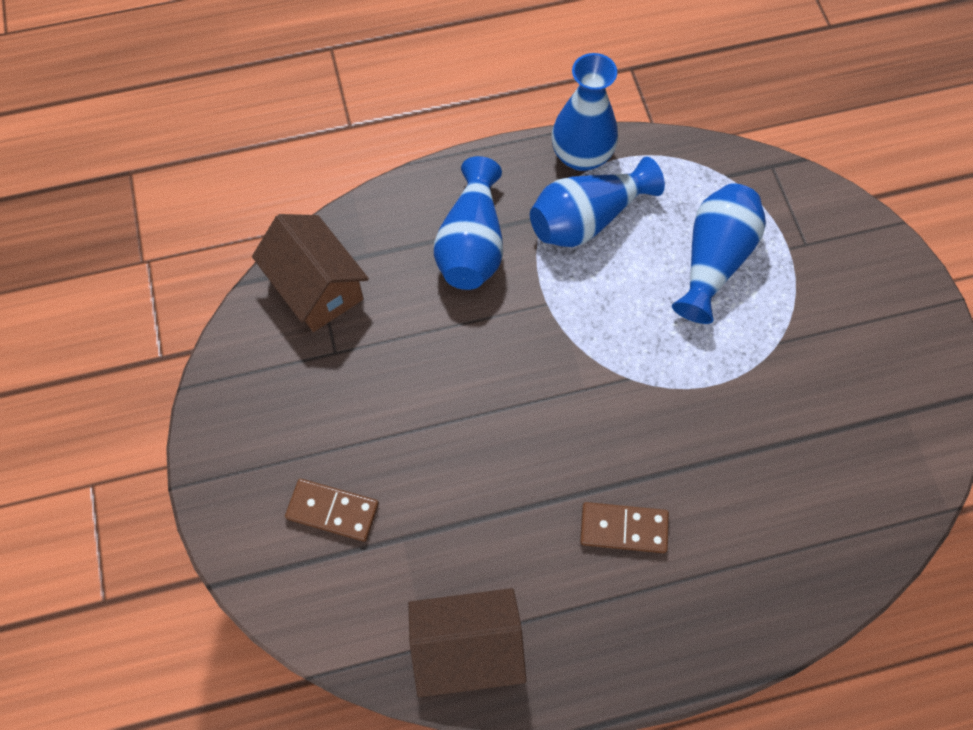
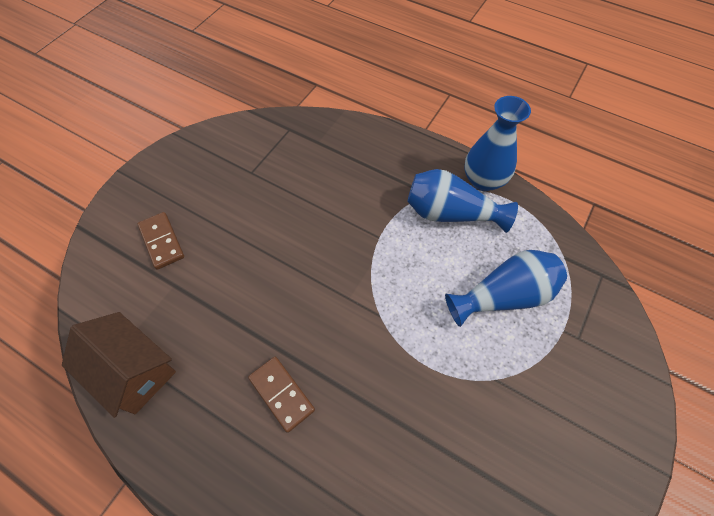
camera: 45 degrees right, 5 degrees down
brown house [252,214,369,332] -> none
blue vase [434,156,503,290] -> none

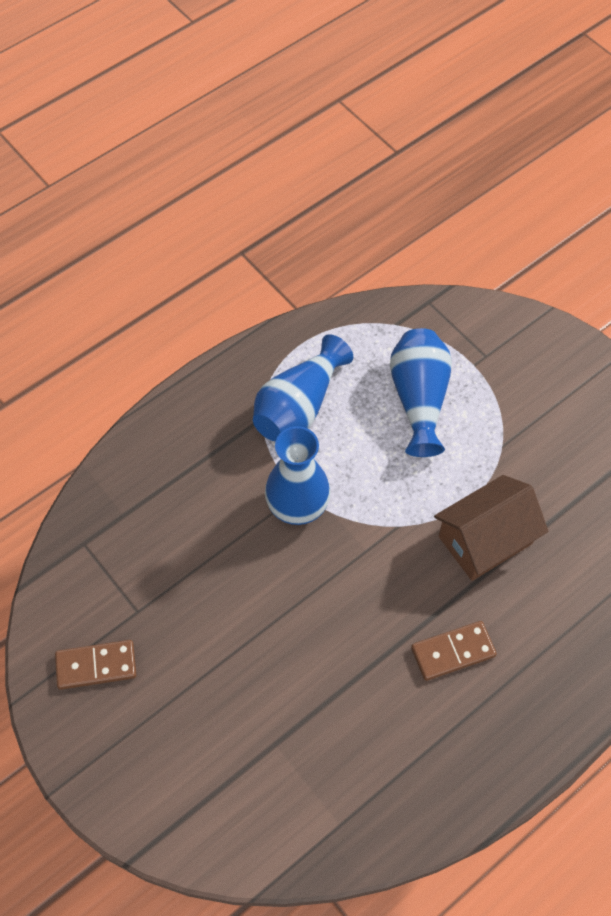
camera: 70 degrees left, 0 degrees up
brown house [62,312,176,418] -> brown house moved to [434,475,548,581]
brown domino [138,212,184,270] -> brown domino moved to [55,640,136,690]
blue vase [464,96,531,191] -> blue vase moved to [265,426,331,525]

